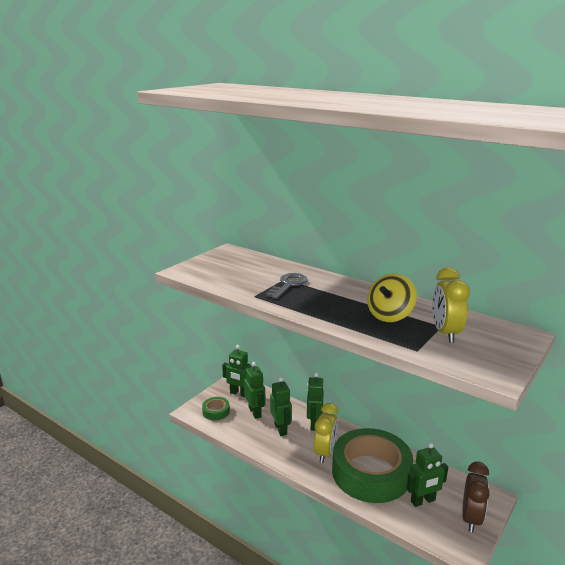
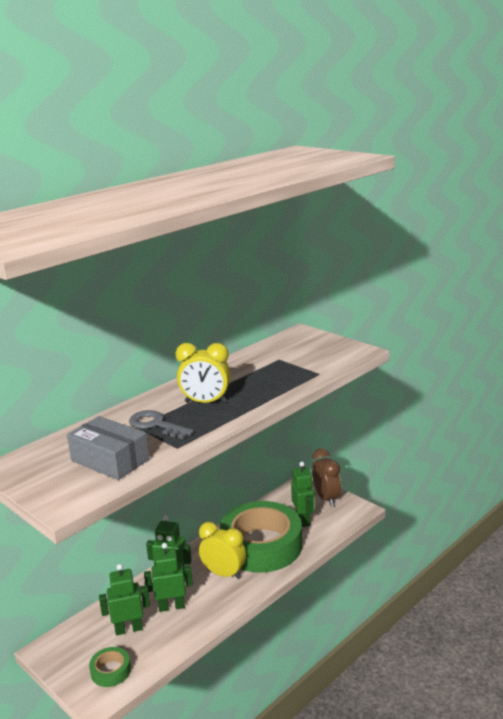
camera: 80 degrees left, 0 degrees up
green robot [222,345,251,397] -> none
yellow spinning top [367,273,417,322] -> none
yellow clock [432,267,470,343] -> yellow clock moved to [176,343,231,403]
brown clock [462,461,490,533] -> brown clock turned 45 degrees clockwise [312,448,341,507]
none -> grey box [67,416,149,480]

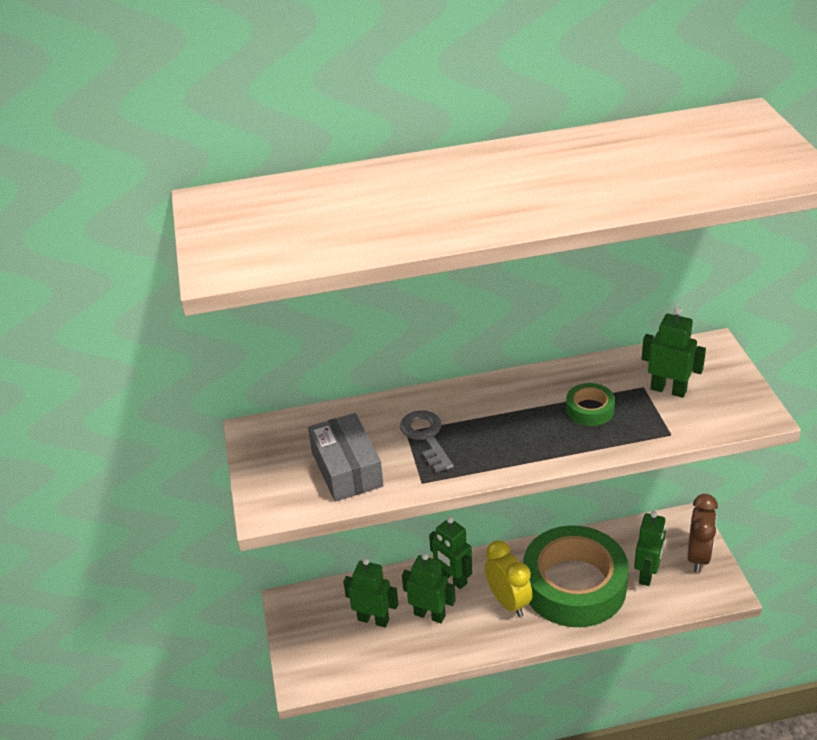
camera: 35 degrees right, 15 degrees up
green tape [89,647,131,687] -> green tape moved to [566,383,615,426]
yellow clock [176,343,231,403] -> none
none -> green robot [642,307,706,398]

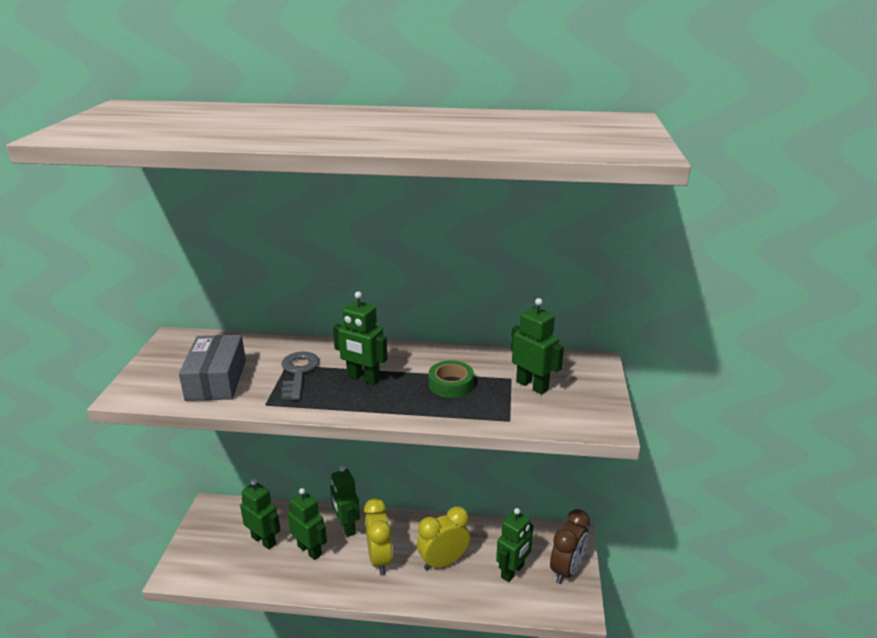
camera: 15 degrees right, 10 degrees down
green tape [523,525,629,627] -> yellow clock [417,506,470,570]
none -> green robot [333,291,387,385]

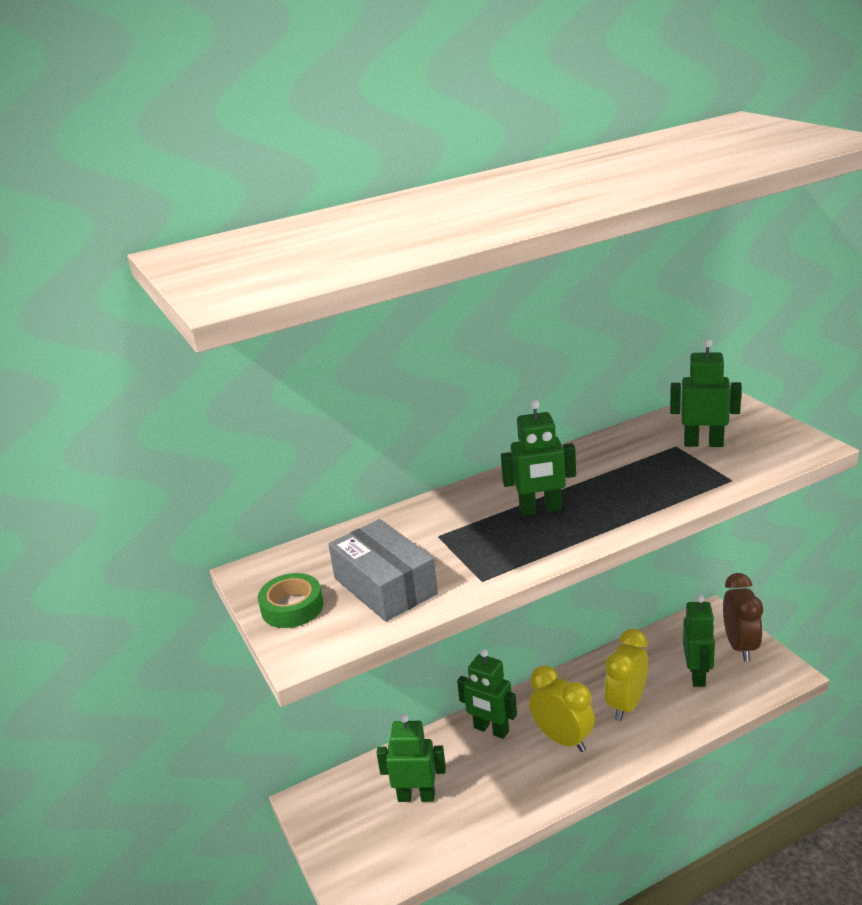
camera: 30 degrees left, 0 degrees up
grey key [281,352,319,400] -> none
green robot [288,488,327,560] -> none
green tape [429,361,474,398] -> green tape moved to [258,573,323,628]

